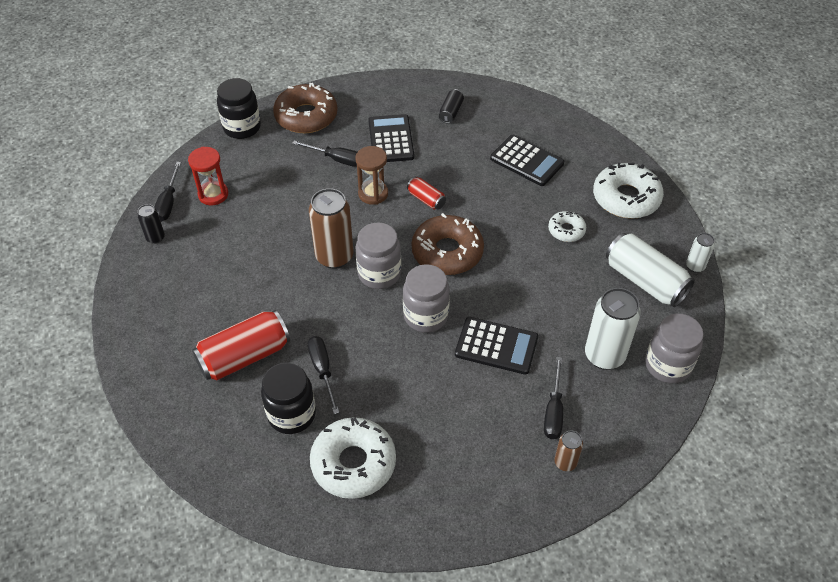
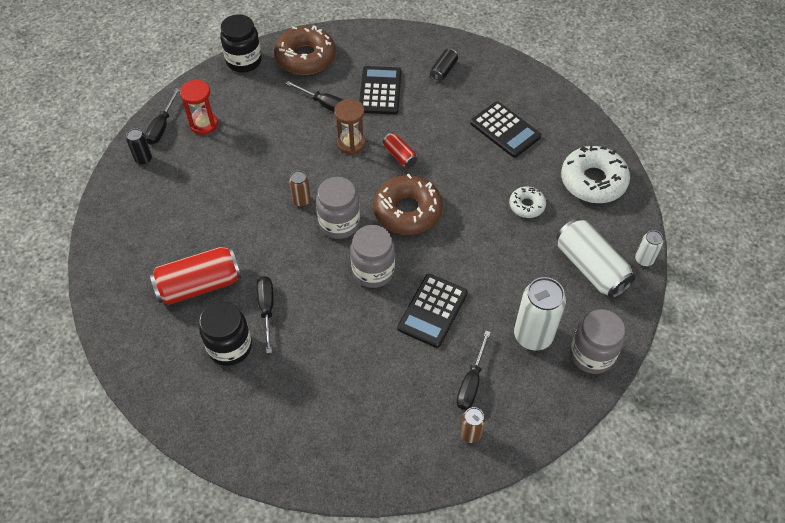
camera: 10 degrees right, 5 degrees up
brown can [309,188,353,269] -> brown can [289,170,311,207], size x0.51
white donut [310,417,396,499] -> none
black calculator [455,317,538,375] -> black calculator turned 90 degrees clockwise [397,274,468,348]

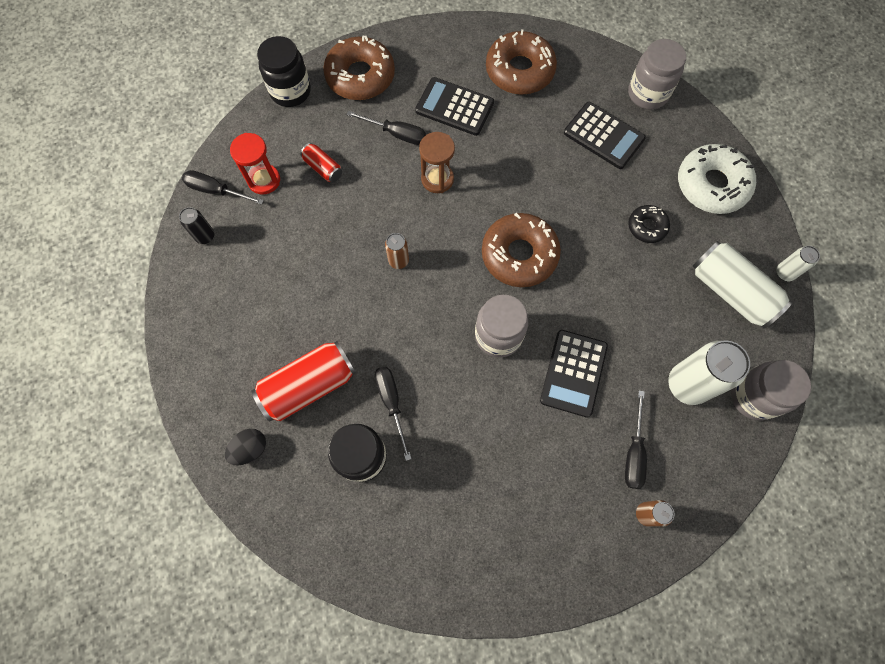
camera: 10 degrees left, 15 degrees up
black screwdriver [145,88,180,145] -> black screwdriver turned 105 degrees clockwise [182,170,264,205]
grey jar [316,177,360,239] -> grey jar moved to [628,39,686,110]
black calculator [359,66,401,115] -> black calculator turned 60 degrees counterclockwise [415,77,494,136]
red can [383,133,417,168] -> red can moved to [300,143,342,182]
black can [430,49,458,82] -> brown donut [486,29,557,95]
white donut [509,186,546,218] -> black donut [628,205,670,243]
none -> black egg [225,429,266,465]

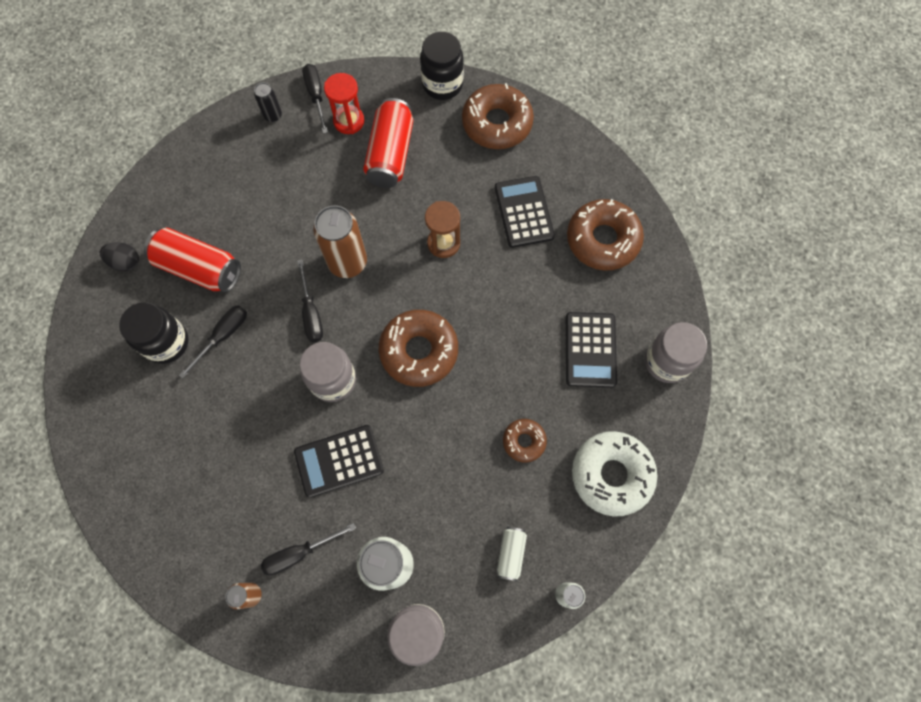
camera: 55 degrees right, 0 degrees up
red can [300,143,342,182] -> red can [363,98,413,188], size x1.97
black screwdriver [347,111,426,145] -> black screwdriver moved to [297,260,323,342]
brown can [385,233,409,269] -> brown can [313,205,367,278], size x1.97
black donut [628,205,670,243] -> brown donut [503,419,547,463]
white can [693,241,793,329] -> white can [497,527,527,581], size x0.51

